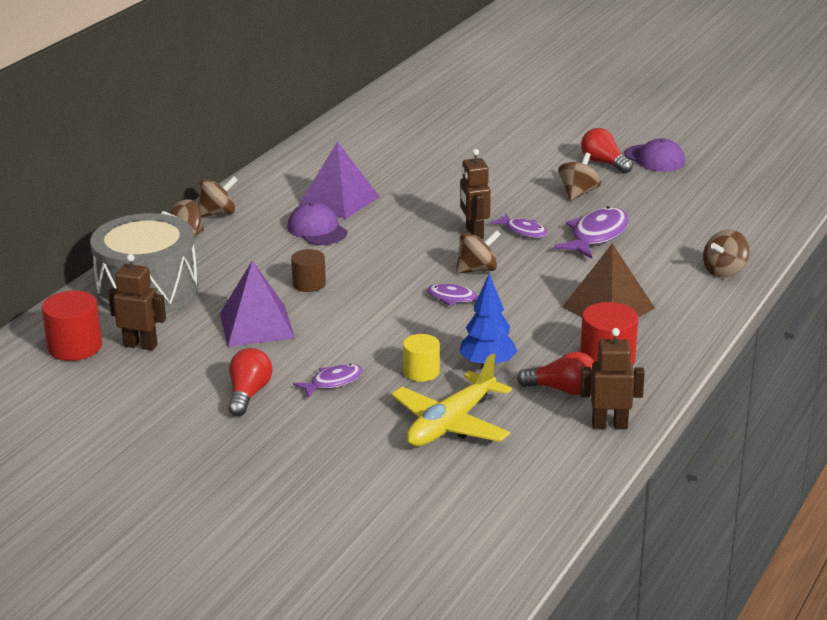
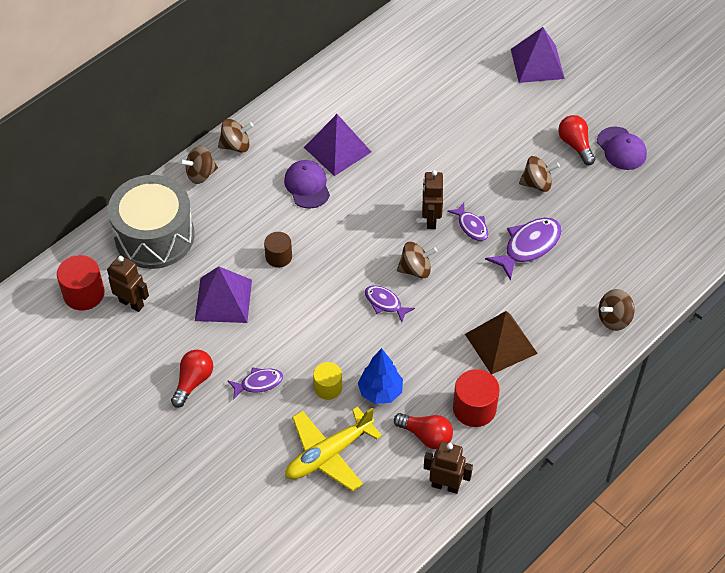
camera: 15 degrees right, 25 degrees up
brown spinning top [558,153,601,200] -> brown spinning top turned 45 degrees clockwise [519,156,560,192]
none -> purple pyramid [511,27,565,83]

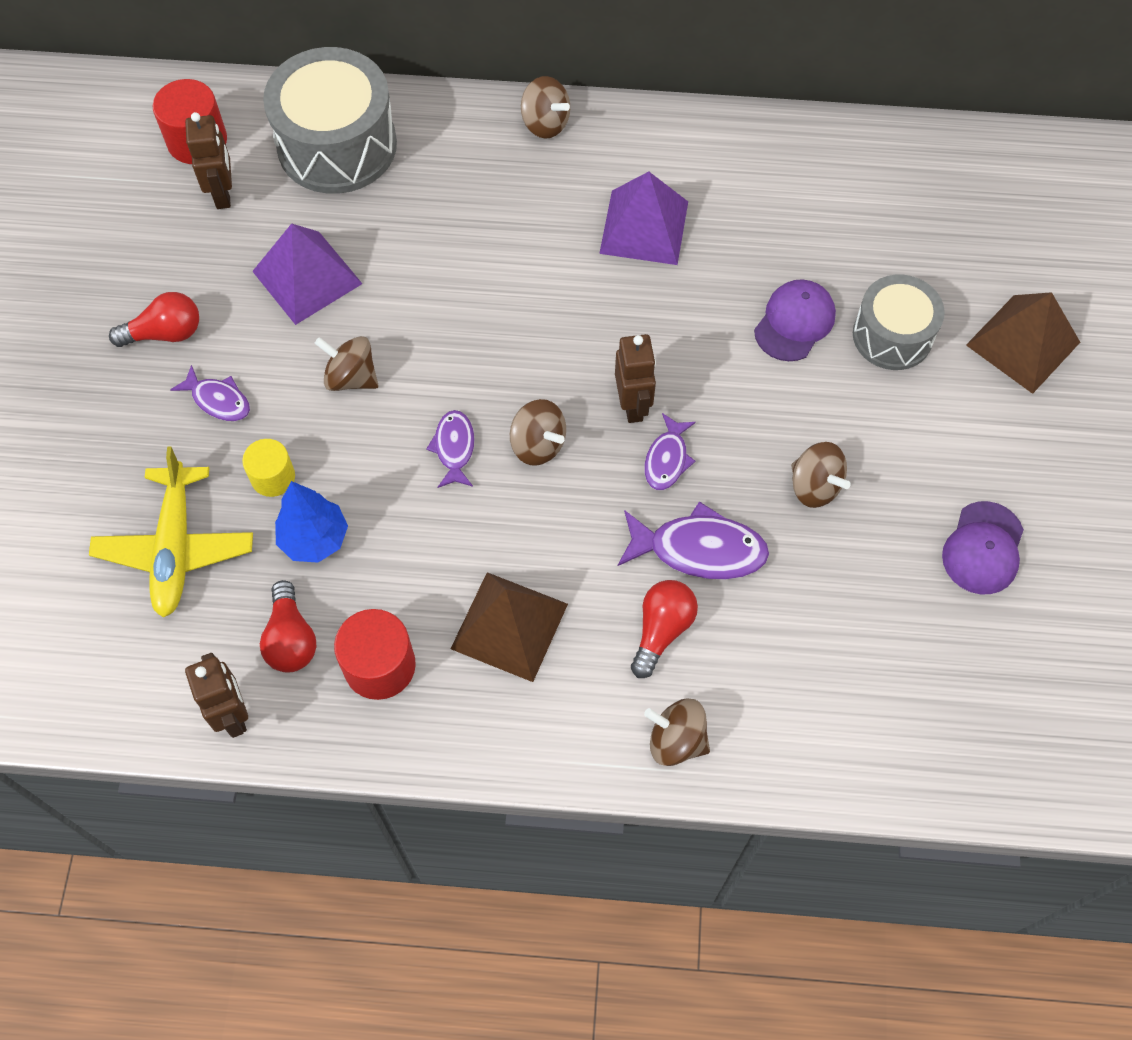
camera: 50 degrees right, 10 degrees up
brown spinning top [179,146,218,184] -> brown spinning top moved to [314,336,379,391]
brown cylinder [264,232,292,267] -> none
purple cap [284,160,330,209] -> purple cap moved to [754,279,836,361]
yellow plane [285,407,382,492] -> yellow plane turned 105 degrees counterclockwise [89,447,253,618]
brown robot [422,170,443,229] -> brown robot turned 120 degrees clockwise [615,334,656,423]
purple pyramid [511,27,565,83] -> brown pyramid [966,292,1080,394]
red light bulb [558,115,595,165] -> red light bulb moved to [631,580,698,678]
none -> grey drum [853,274,945,370]

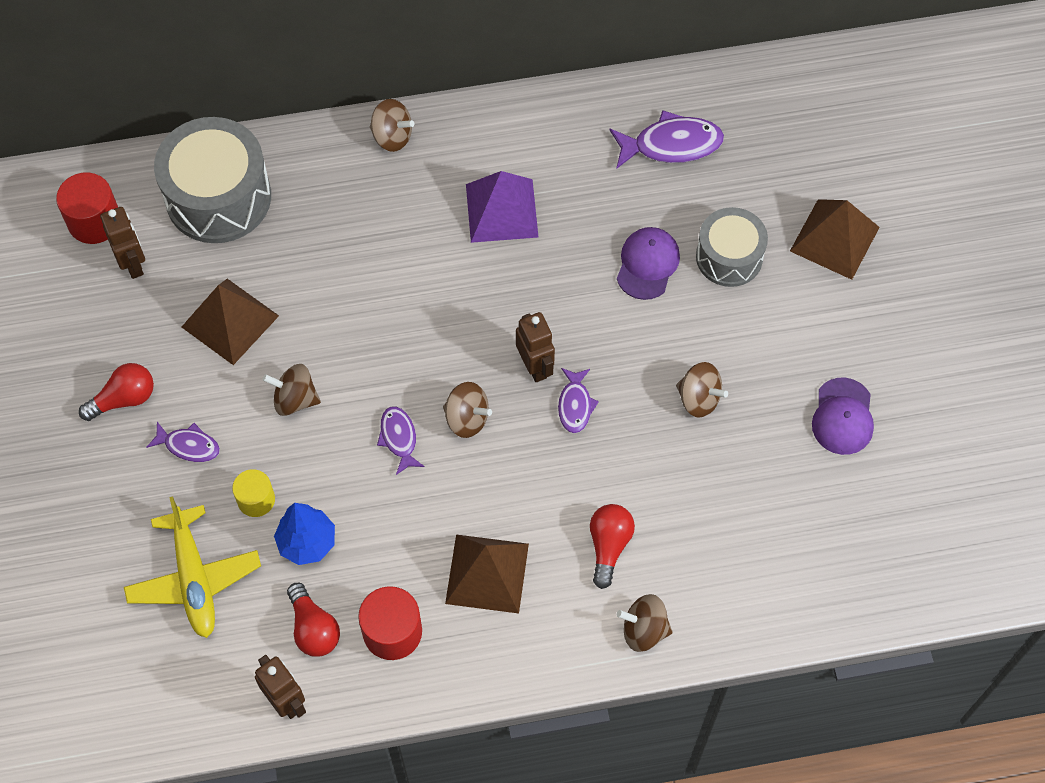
camera: 15 degrees left, 0 degrees up
purple pyramid [252,223,362,325] -> brown pyramid [182,279,279,365]
purple fish [618,501,769,579] -> purple fish moved to [609,110,724,169]

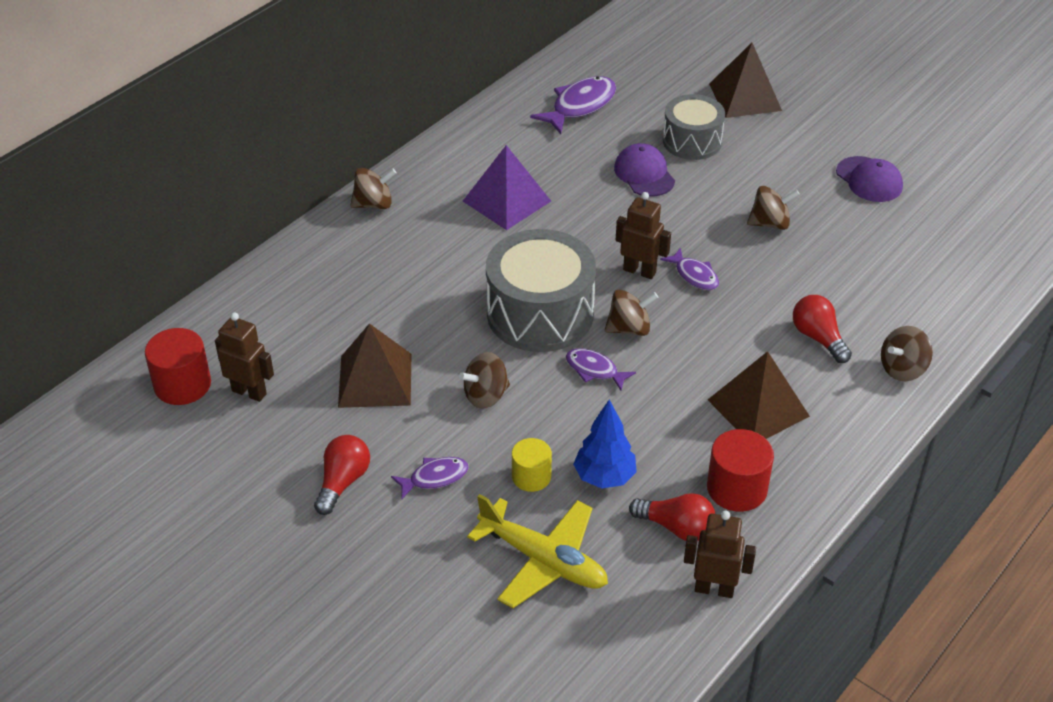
camera: 40 degrees left, 20 degrees down
grey drum [154,117,271,243] -> grey drum moved to [486,229,596,352]

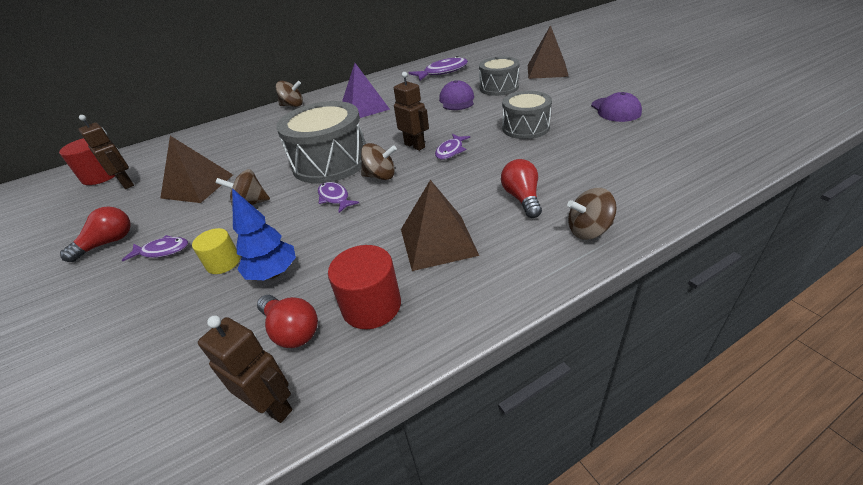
camera: 25 degrees right, 5 degrees down
yellow plane [467,494,608,608] -> none
purple fish [660,248,719,290] -> purple fish turned 45 degrees clockwise [435,134,470,160]
brown spinning top [747,186,800,230] -> grey drum [502,91,552,139]

